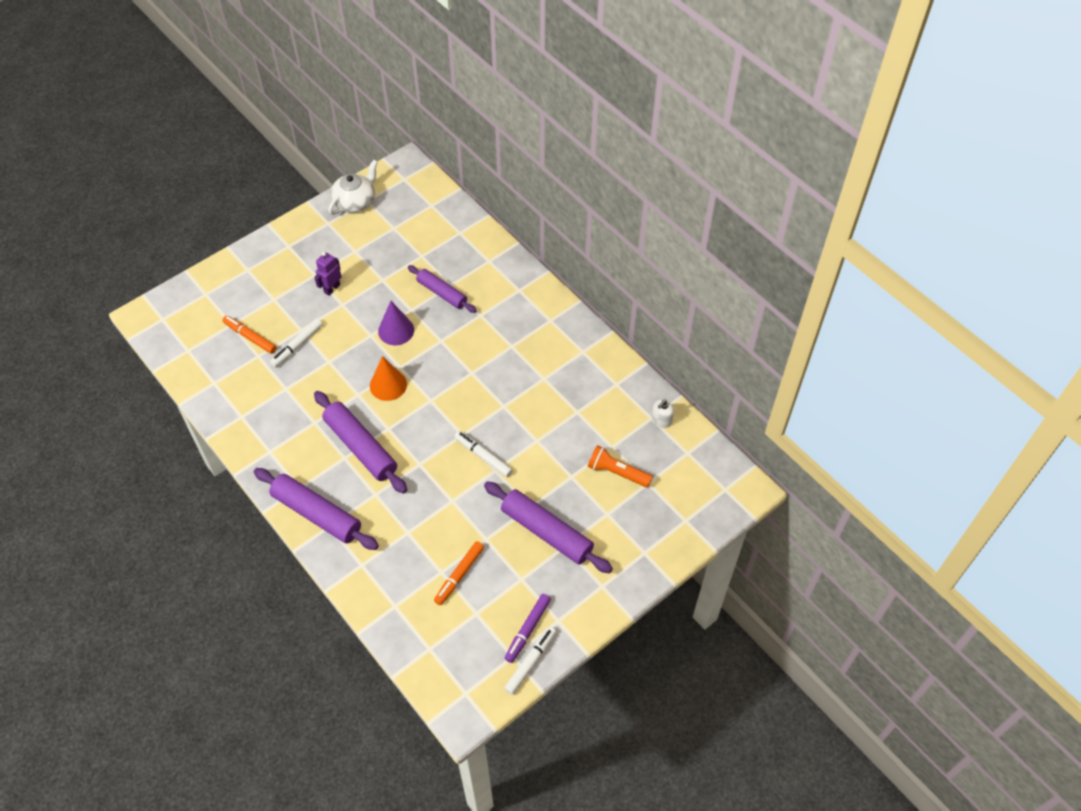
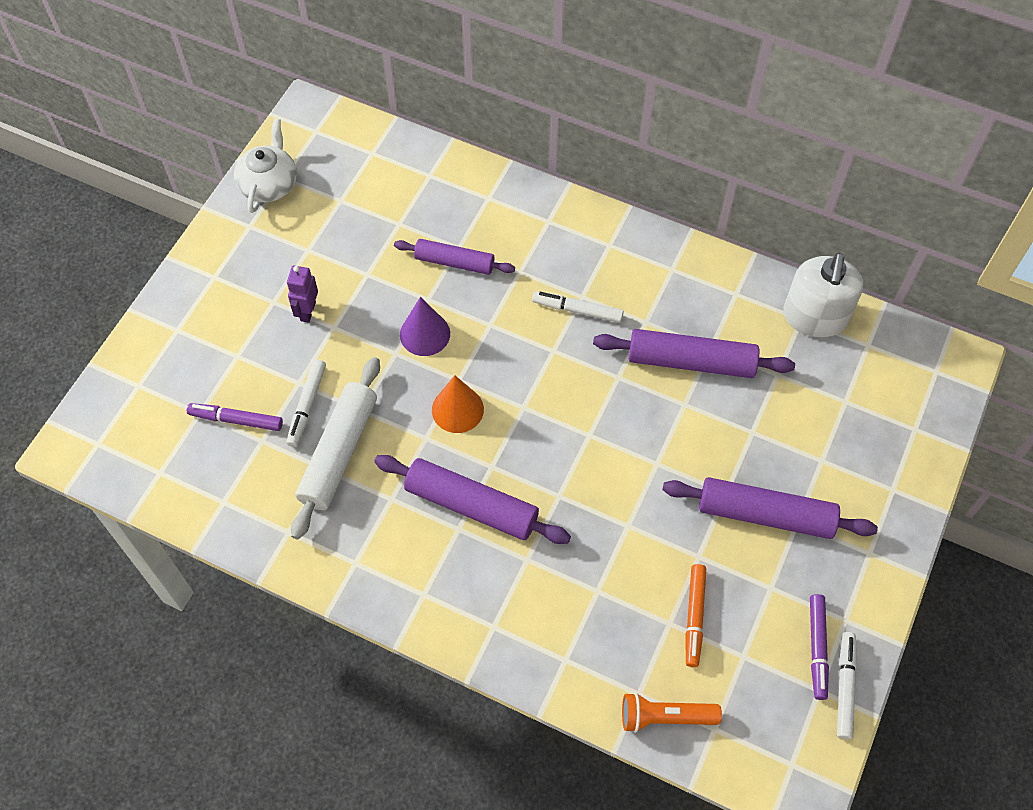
camera: 25 degrees left, 5 degrees up
orange marker [222,316,277,354] -> purple marker [187,403,283,431]
purple rolling pin [254,468,379,550] -> purple rolling pin moved to [593,329,795,378]
white marker [454,431,513,477] -> white marker moved to [532,291,624,323]
orange flashlight [588,445,653,488] -> orange flashlight moved to [622,693,722,733]
white soap dispenser [652,400,674,428] -> white soap dispenser [783,252,863,338], size x2.25
none -> white rolling pin [291,357,380,540]

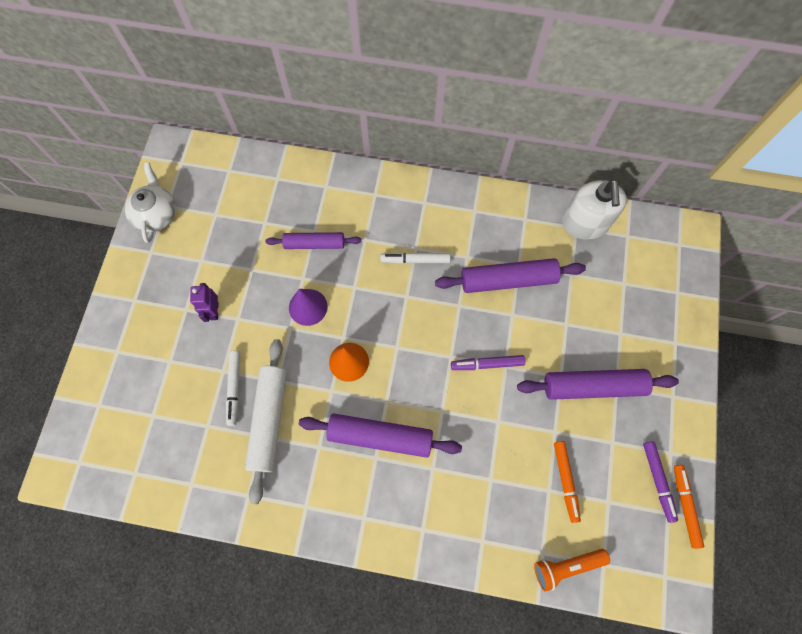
camera: 15 degrees left, 10 degrees up
purple marker [187,403,283,431] -> purple marker moved to [451,355,525,370]
white marker [837,632,857,740] -> orange marker [674,465,704,549]

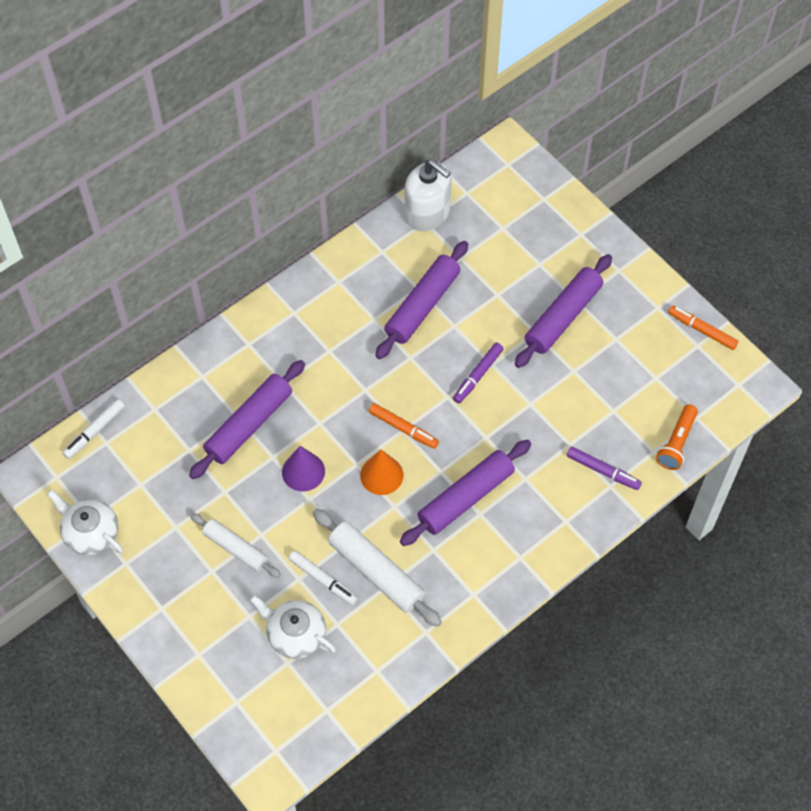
camera: 50 degrees left, 10 degrees down
purple robot [190,283,218,322] -> white rolling pin [190,513,281,578]
purple rolling pin [265,232,362,249] -> purple rolling pin [189,360,305,479], size x1.54
white marker [380,252,450,264] -> white marker moved to [63,399,125,459]
orange marker [554,441,581,523] -> orange marker moved to [369,403,439,449]
purple marker [643,441,678,523] -> purple marker moved to [567,447,642,490]
none -> white teapot [250,595,336,659]

